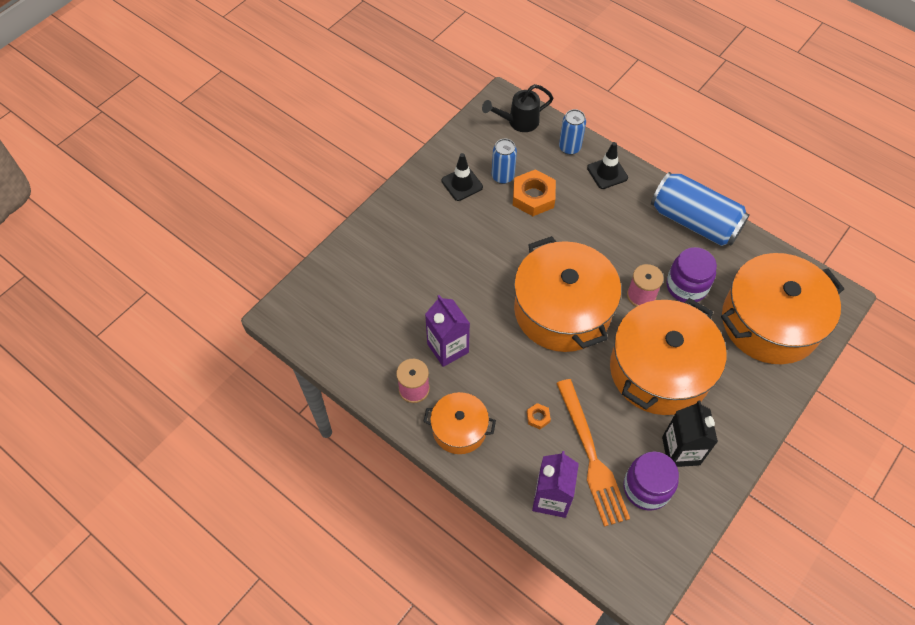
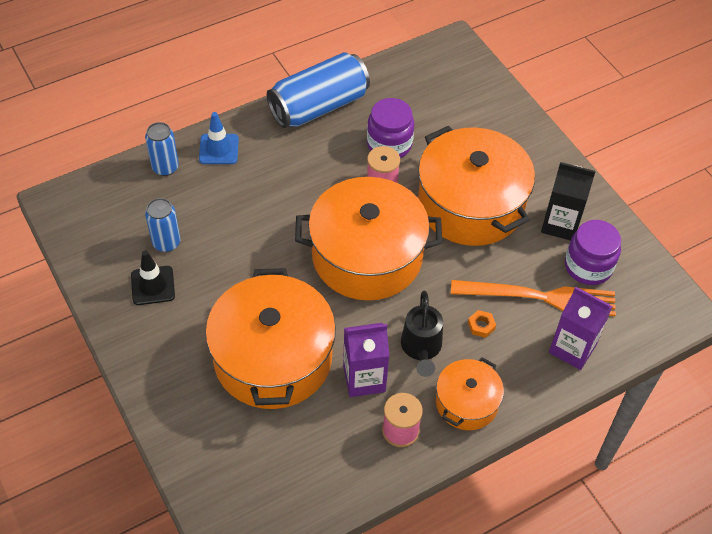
camera: 70 degrees left, 5 degrees down
black watering can [482,84,553,132] -> black watering can moved to [401,291,443,377]
orange nut [513,169,556,216] -> none
black traffic cone [587,142,628,189] -> blue traffic cone [199,112,239,164]
orange pot [721,253,844,364] -> orange pot moved to [205,268,336,409]

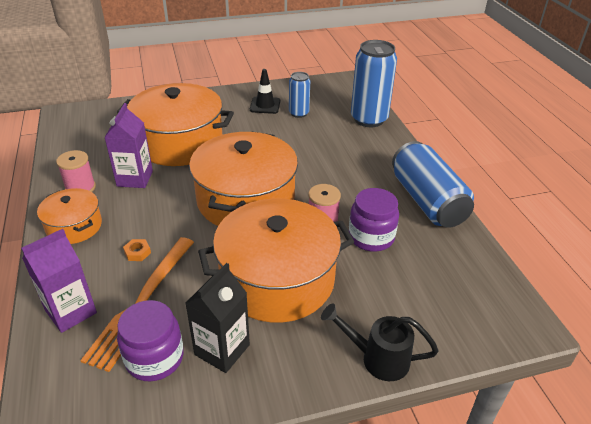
camera: 105 degrees right, 15 degrees down
blue can [145,122,179,176] -> blue can [351,40,397,127], size x1.83
blue traffic cone [199,112,239,164] -> none
black watering can [401,291,443,377] -> black watering can moved to [321,303,439,381]

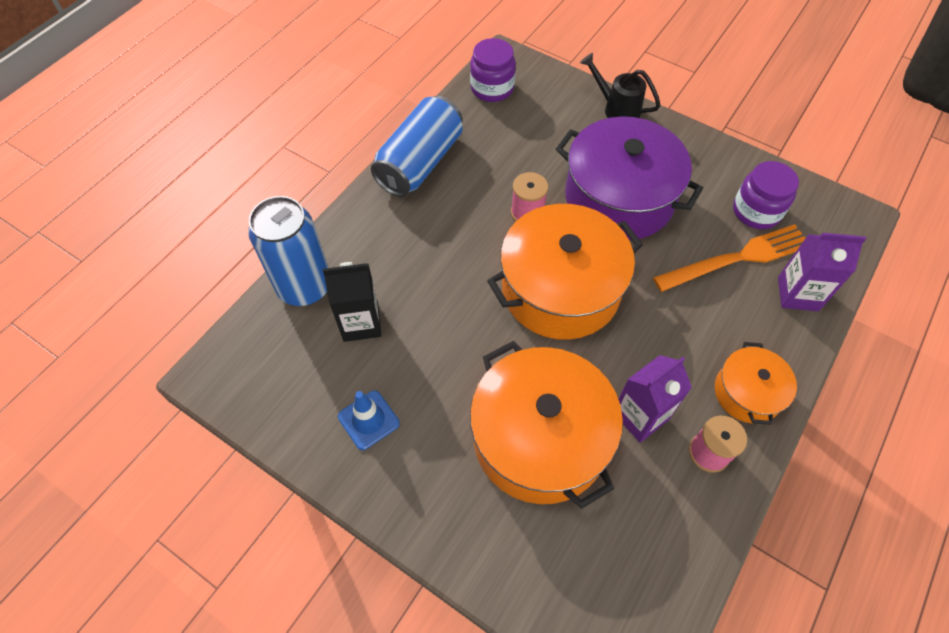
camera: 130 degrees left, 20 degrees up
orange nut [123,239,151,261] -> none
black carton [185,263,250,373] -> black carton moved to [323,262,382,342]
orange pot [198,198,354,323] -> purple pot [556,116,703,240]
black traffic cone [250,69,280,114] -> blue traffic cone [338,391,400,450]
blue can [289,72,310,118] -> none
black watering can [321,303,439,381] -> black watering can turned 150 degrees clockwise [580,53,661,118]
purple jar [349,188,399,252] -> purple jar moved to [470,38,516,102]

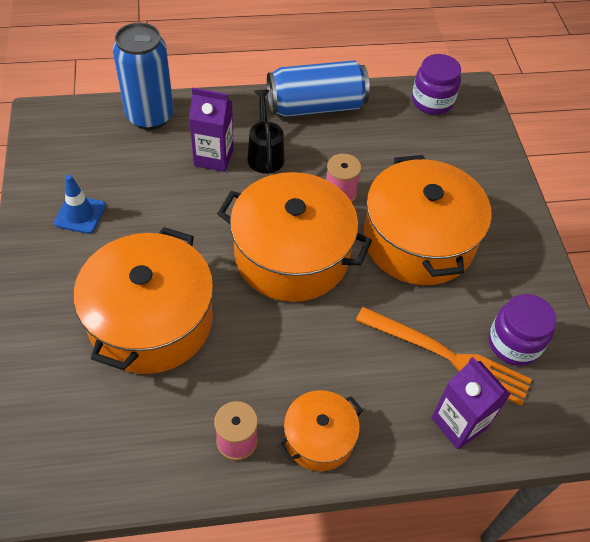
camera: 45 degrees right, 5 degrees down
black carton [323,262,382,342] -> none
purple pot [556,116,703,240] -> orange pot [363,155,492,285]
black watering can [580,53,661,118] -> black watering can moved to [247,90,285,174]
purple carton [618,355,692,443] -> purple carton moved to [189,87,234,172]

